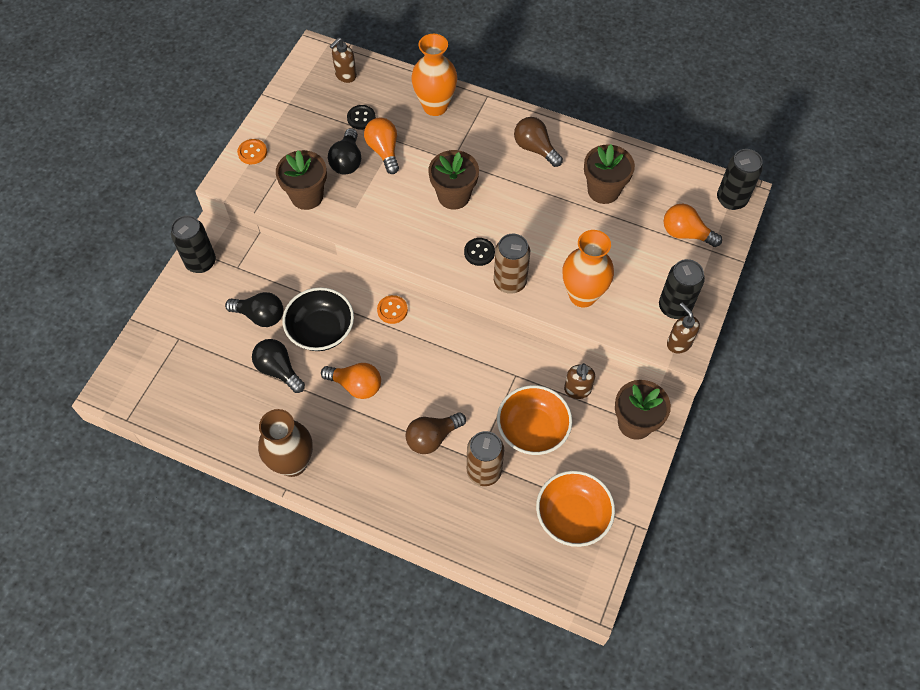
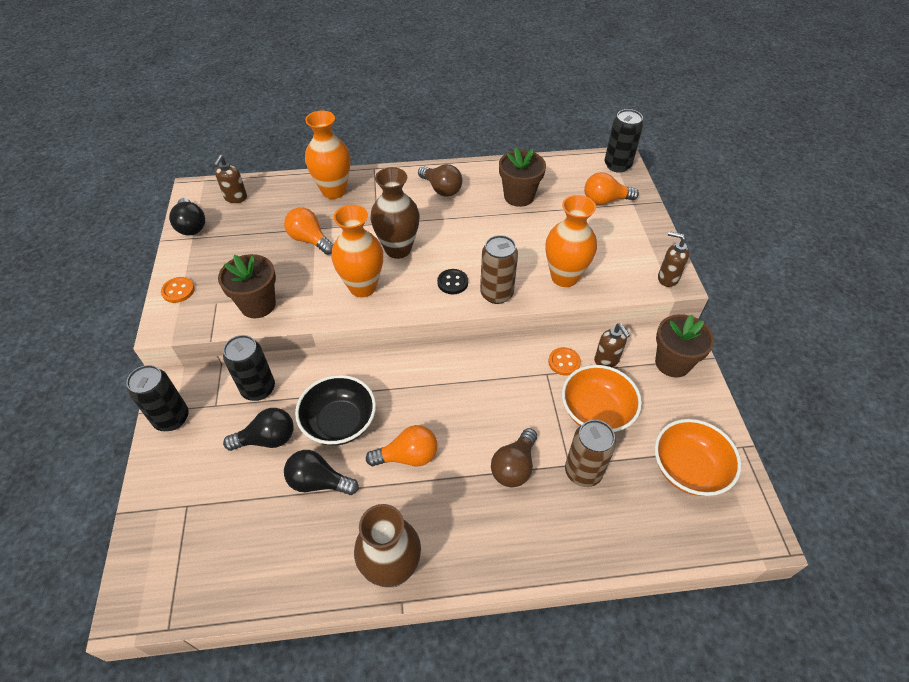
camera: 30 degrees left, 10 degrees down
black light bulb [328,128,361,175] -> black light bulb moved to [169,198,205,235]
black button [347,105,376,130] -> none
orange button [377,295,408,324] -> orange button moved to [548,347,581,376]
brown flower pot [429,150,479,210] -> brown vase [370,167,420,259]
brown light bulb [514,117,563,167] -> brown light bulb turned 150 degrees counterclockwise [418,164,462,197]
black can [659,259,705,319] -> black can moved to [223,335,275,401]
none -> orange vase [331,205,383,297]

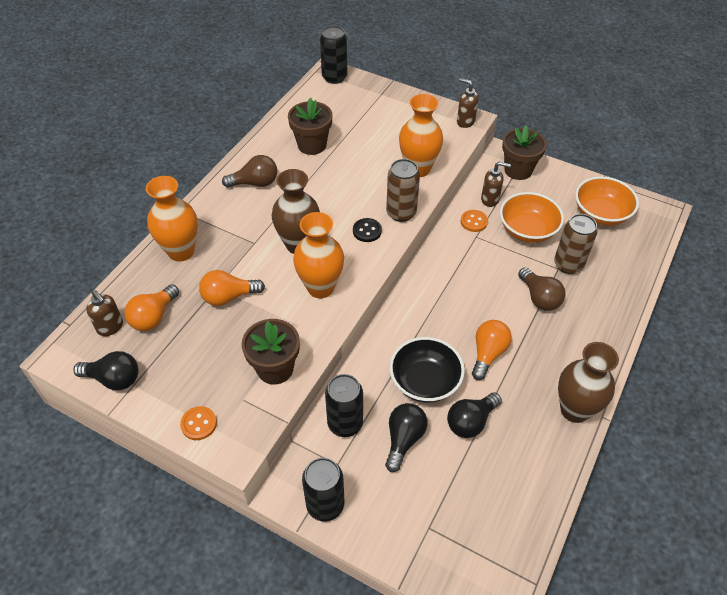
camera: 55 degrees left, 0 degrees up
orange light bulb [584,172,639,205] -> orange light bulb moved to [124,284,179,331]
brown soap dispenser [658,231,689,287] -> brown soap dispenser turned 60 degrees clockwise [457,78,479,128]

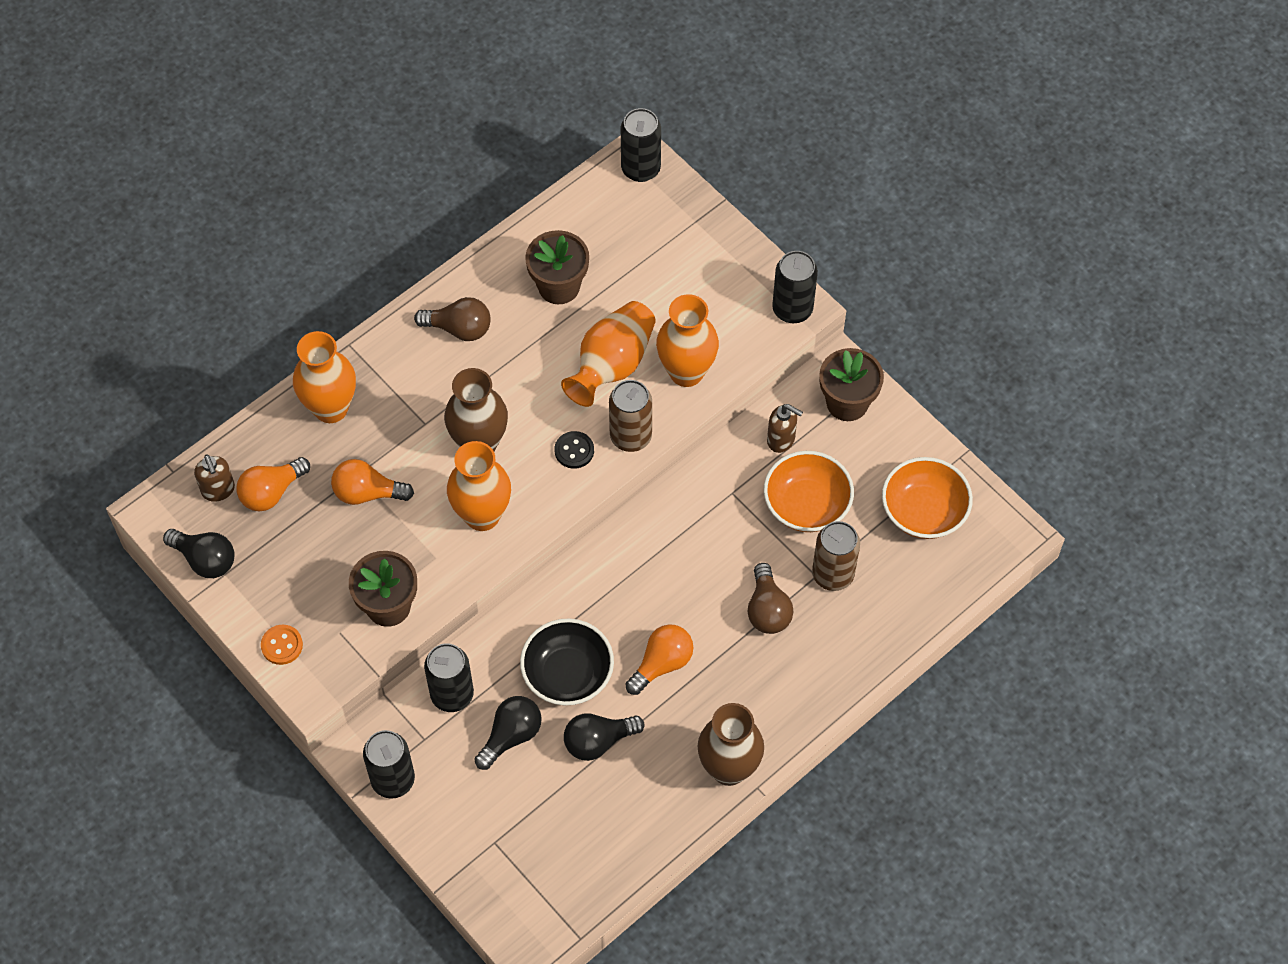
camera: 20 degrees right, 10 degrees up
brown soap dispenser [457,78,479,128] -> black can [772,251,818,323]
orange button [461,210,488,232] -> none
none -> orange vase [561,301,656,407]

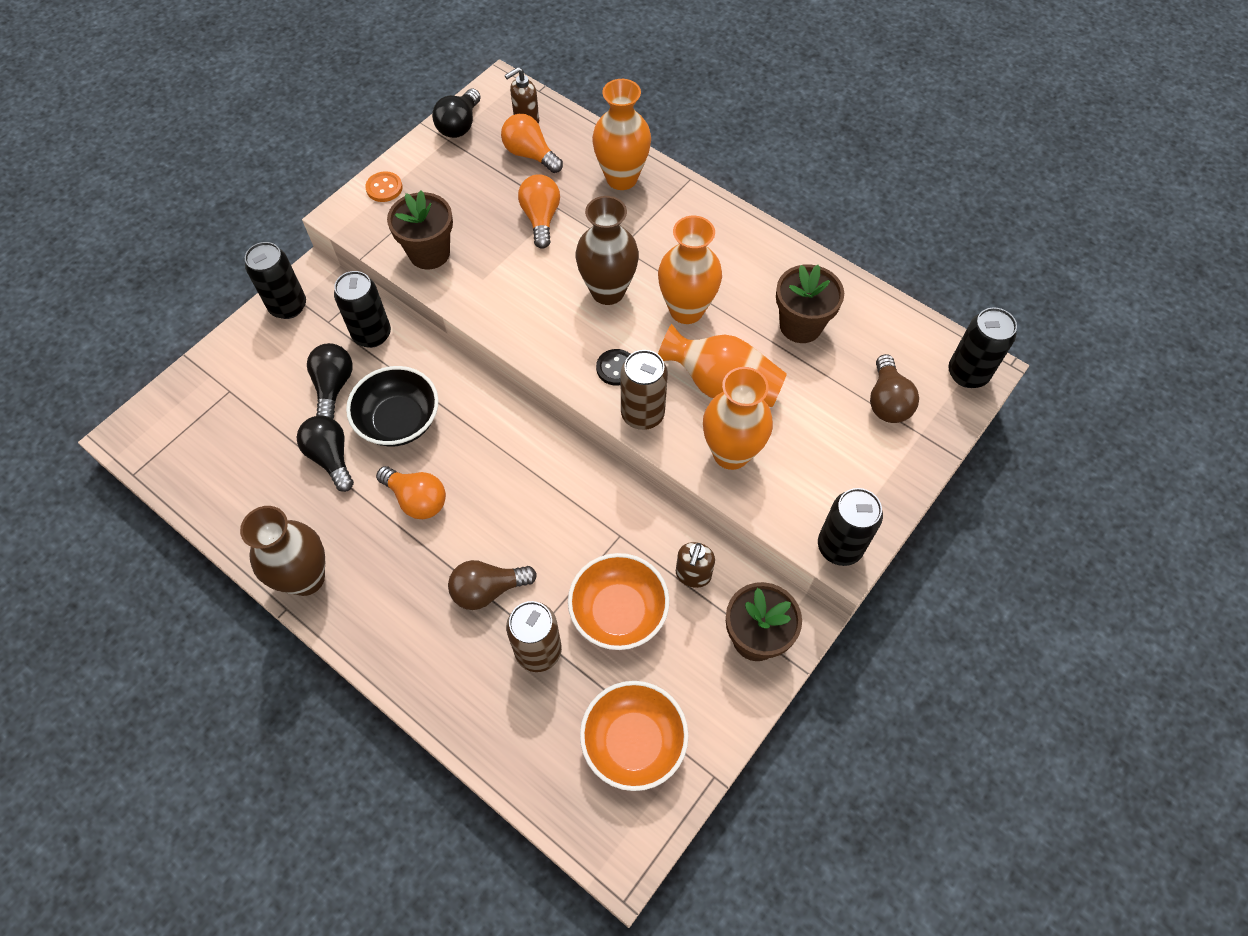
camera: 80 degrees right, 0 degrees up
brown light bulb [414,297,491,341] -> brown light bulb moved to [870,354,919,423]
orange vase [447,441,511,531] -> orange vase moved to [658,216,722,324]
black light bulb [475,696,542,770] -> black light bulb turned 120 degrees counterclockwise [307,343,353,419]

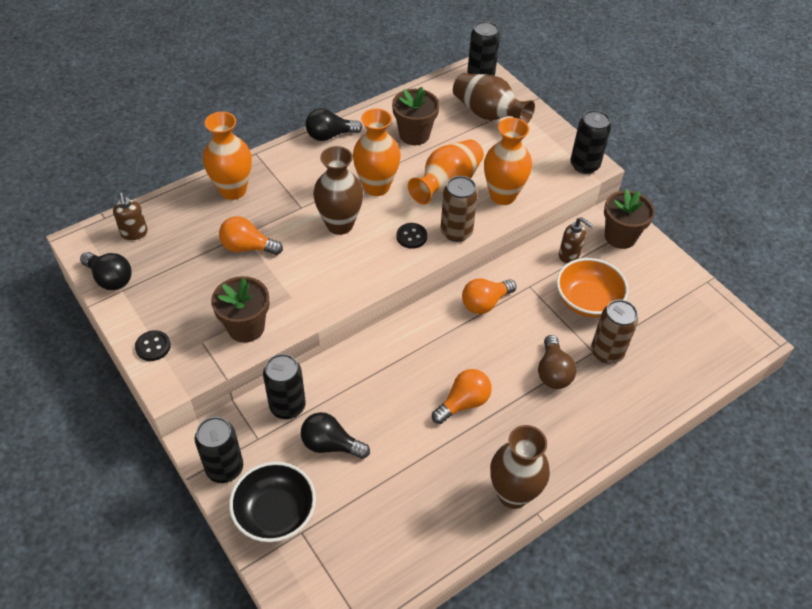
camera: 75 degrees left, 10 degrees down
black light bulb [297,415,354,492] -> black light bulb moved to [305,108,362,141]
black bowl [346,366,439,447] -> black bowl moved to [229,462,316,542]
orange button [365,171,403,202] -> black button [135,330,171,361]
orange light bulb [501,114,563,173] -> orange light bulb moved to [462,278,516,314]
orange bowl [580,681,689,791] -> none
brown light bulb [870,354,919,423] -> brown vase [453,73,535,124]

